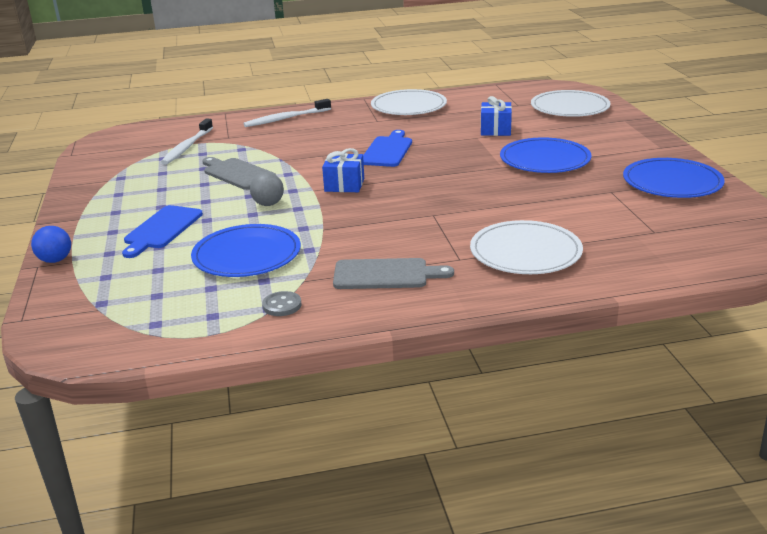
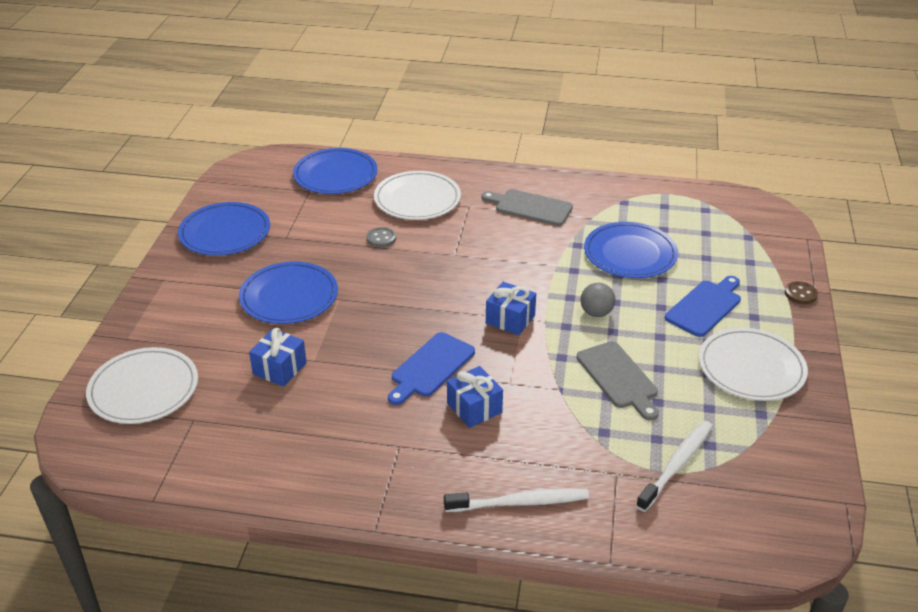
camera: 160 degrees left, 10 degrees up
blue ball [31,226,71,263] -> brown button [785,281,818,304]
grey button [262,291,302,316] -> grey button moved to [367,227,396,247]
white plate [371,89,447,115] -> white plate moved to [699,328,808,401]
none -> blue plate [293,148,378,194]
none -> blue gift [447,366,503,428]

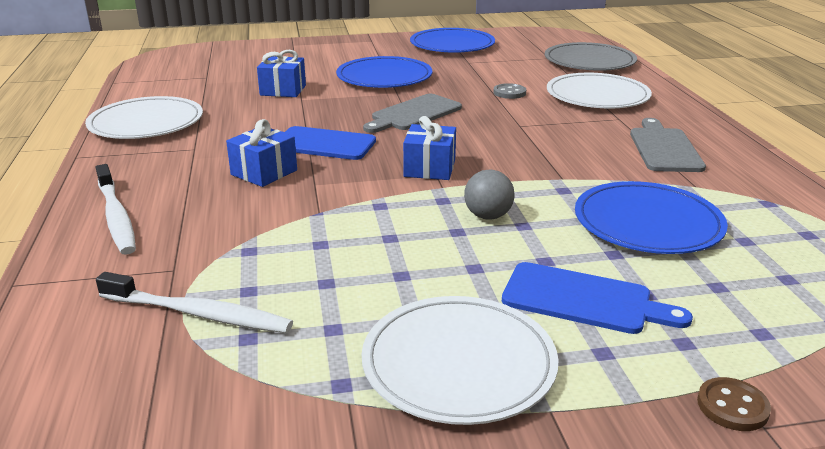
camera: 70 degrees right, 10 degrees down
white plate [86,347,198,424] -> white plate moved to [85,96,203,139]
blue plate [293,148,378,194] -> grey plate [545,42,637,71]
grey cutting board [577,341,659,421] -> grey cutting board moved to [363,94,462,133]

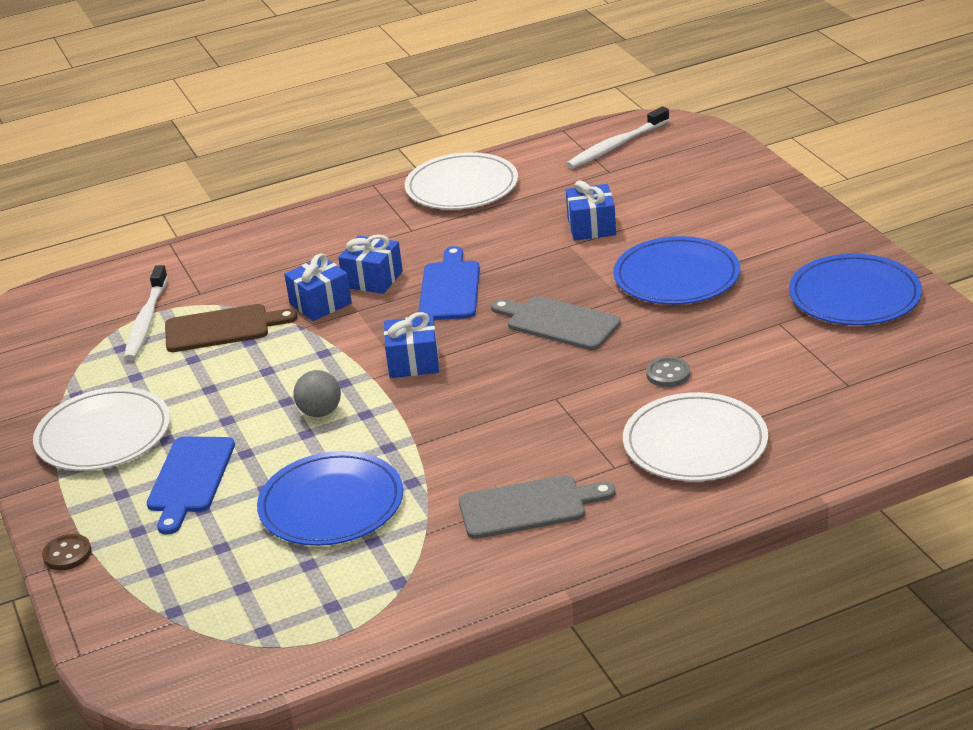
camera: 80 degrees right, 5 degrees up
white toothbrush [96,164,136,255] -> white toothbrush moved to [566,106,669,169]
grey plate [545,42,637,71] -> none
none -> brown cutting board [165,304,298,352]
none -> blue gift [284,254,352,321]

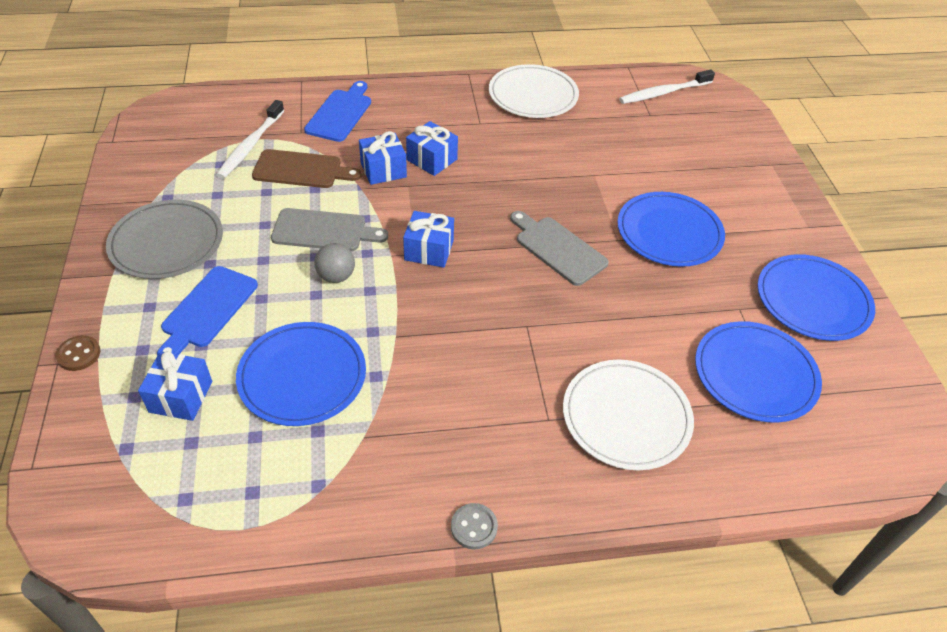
camera: 10 degrees right, 15 degrees up
white plate [33,387,170,471] -> grey plate [106,200,223,279]
blue cutting board [418,246,480,320] -> blue cutting board moved to [304,81,371,142]
grey cutting board [459,475,615,539] -> grey cutting board moved to [271,208,388,251]
blue gift [566,180,616,241] -> blue gift moved to [138,351,212,421]
grey button [646,357,690,387] -> grey button moved to [451,503,498,550]
none -> blue plate [695,321,822,422]

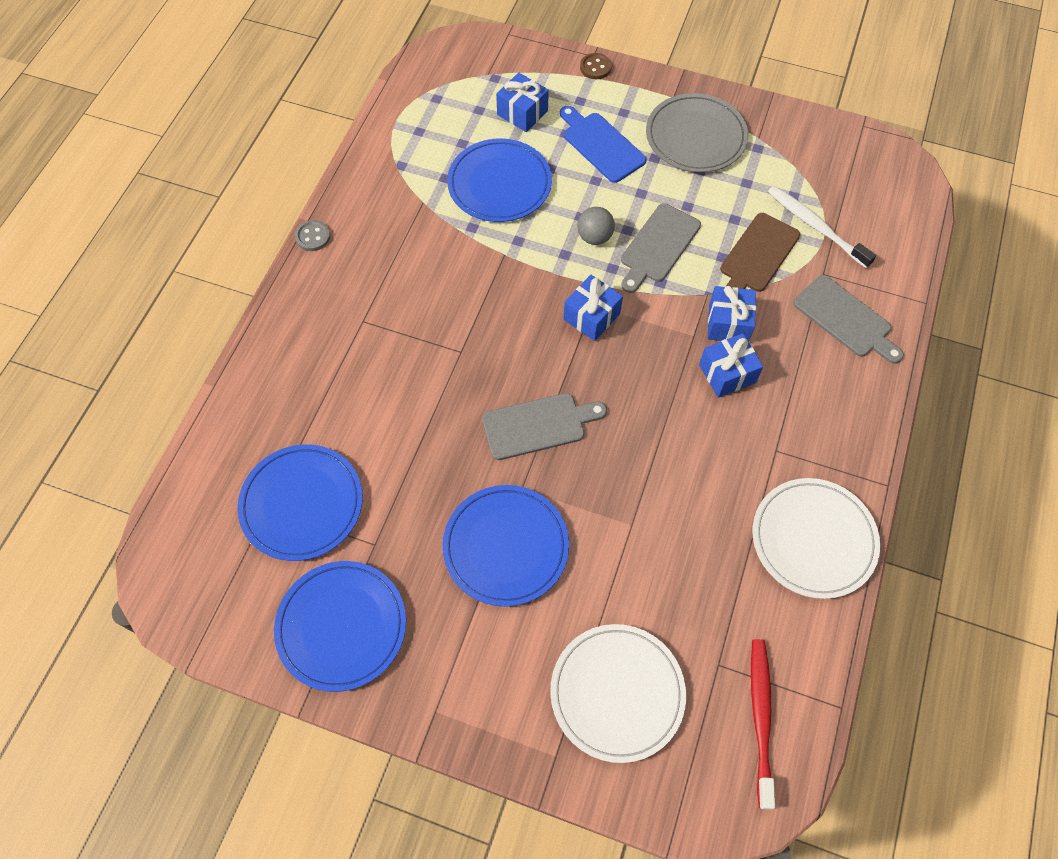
camera: 120 degrees right, 15 degrees up
blue cutting board [304,81,371,142] -> grey cutting board [793,275,904,364]
white plate [563,360,694,470] -> white plate moved to [550,624,686,763]
white toothbrush [619,69,715,104] -> red toothbrush [751,639,775,810]

